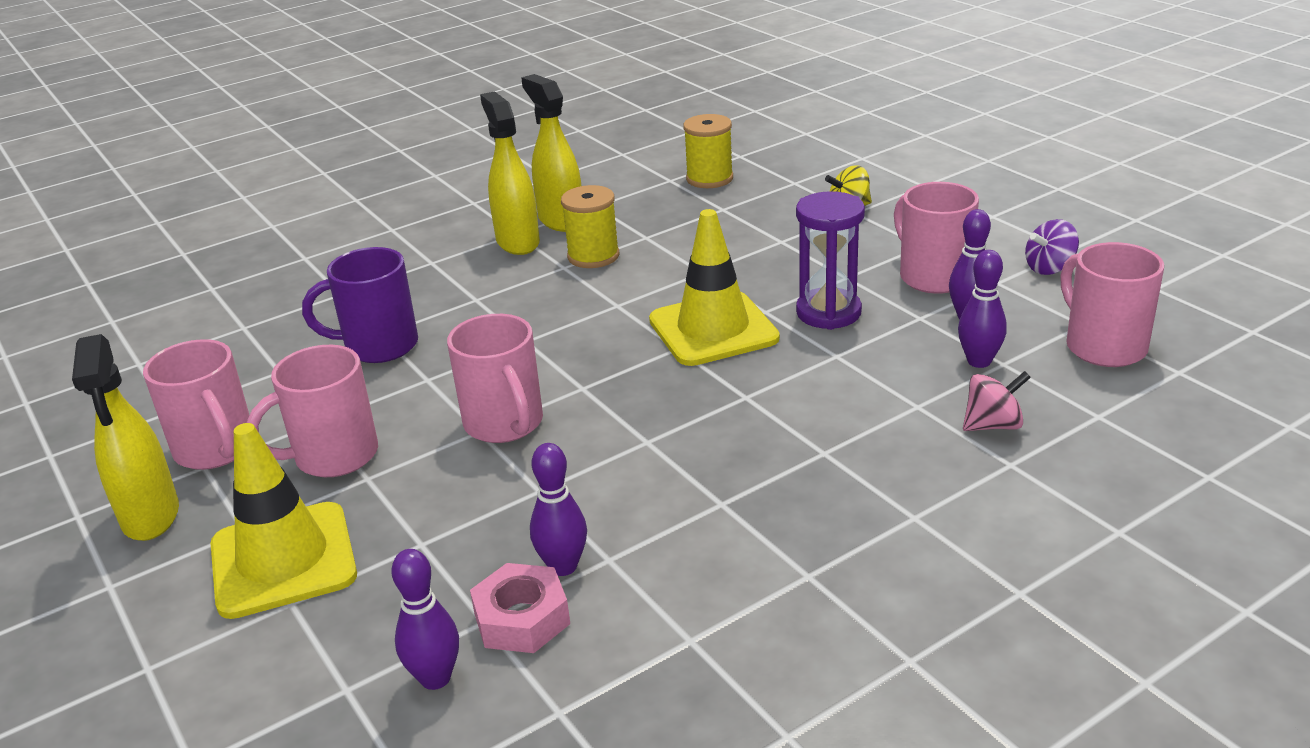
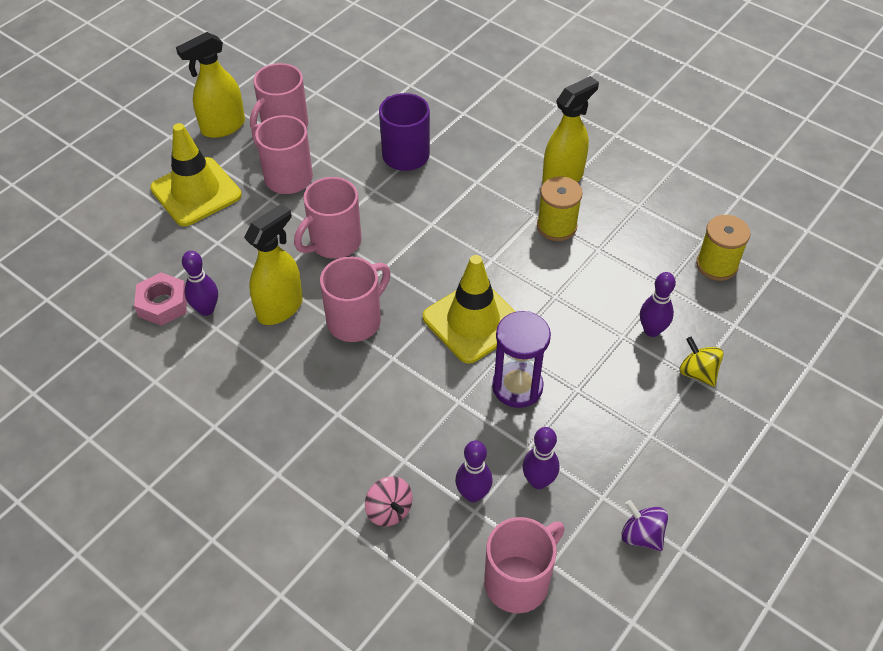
camera: 70 degrees right, 20 degrees up
purple bowling pin [391,549,459,690] -> purple bowling pin moved to [640,272,676,337]
yellow spray bottle [521,74,581,232] -> yellow spray bottle moved to [244,204,303,325]
pink mug [894,182,979,294] -> pink mug moved to [320,257,390,342]

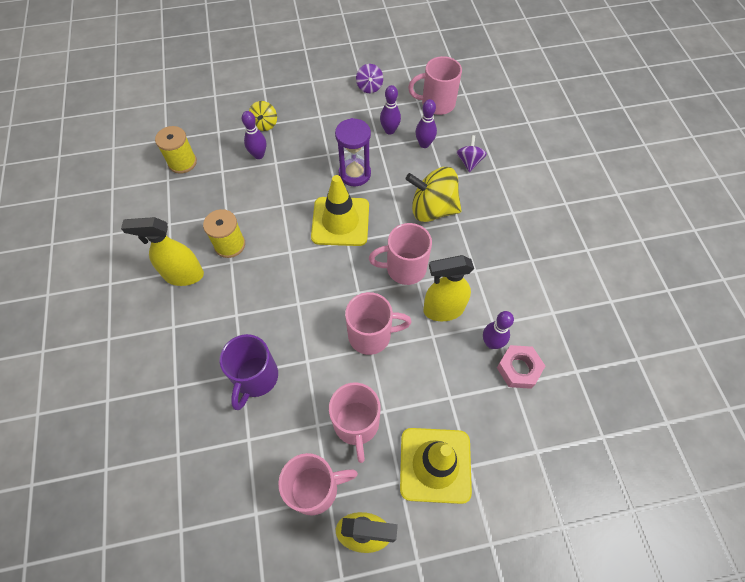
camera: 140 degrees left, 10 degrees up
pink spinning top [365,476,412,526] -> purple spinning top [457,135,487,172]
none -> yellow spinning top [406,167,462,222]

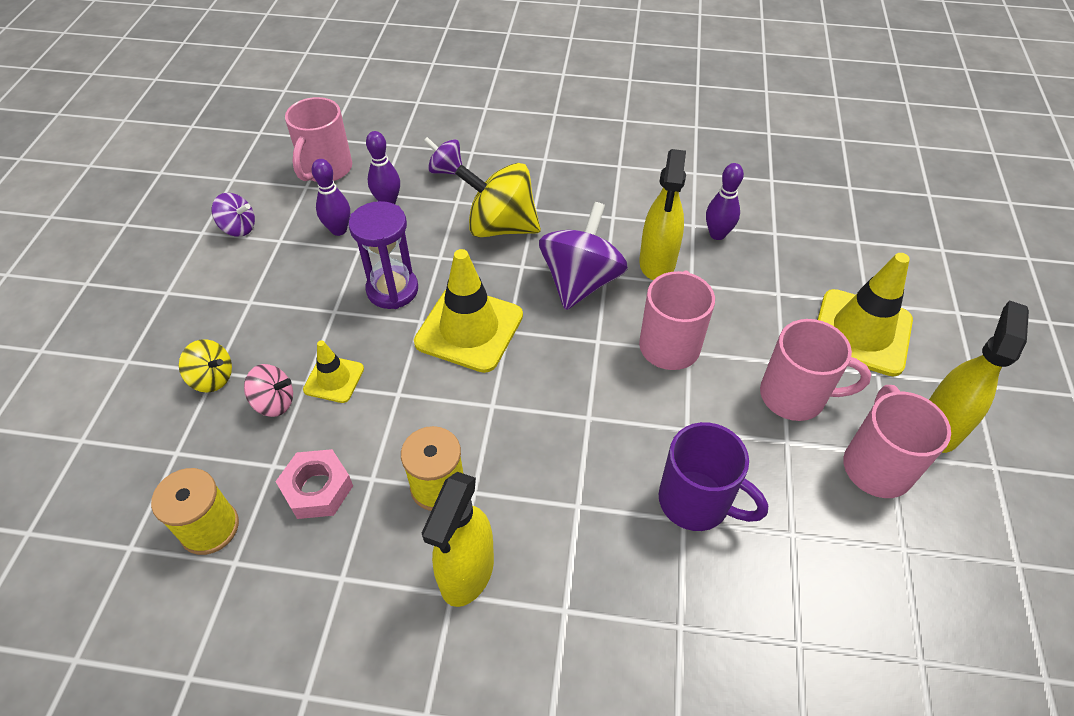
camera: 70 degrees left, 10 degrees down
purple bowling pin [242,111,266,159] -> pink spinning top [244,364,293,417]
pink mug [369,223,432,285] -> purple spinning top [539,202,628,310]
yellow spinning top [406,167,462,222] -> yellow spinning top turned 75 degrees clockwise [455,163,541,238]
pink nut [497,345,545,389] -> pink nut moved to [275,449,353,519]
none -> yellow traffic cone [303,340,364,403]

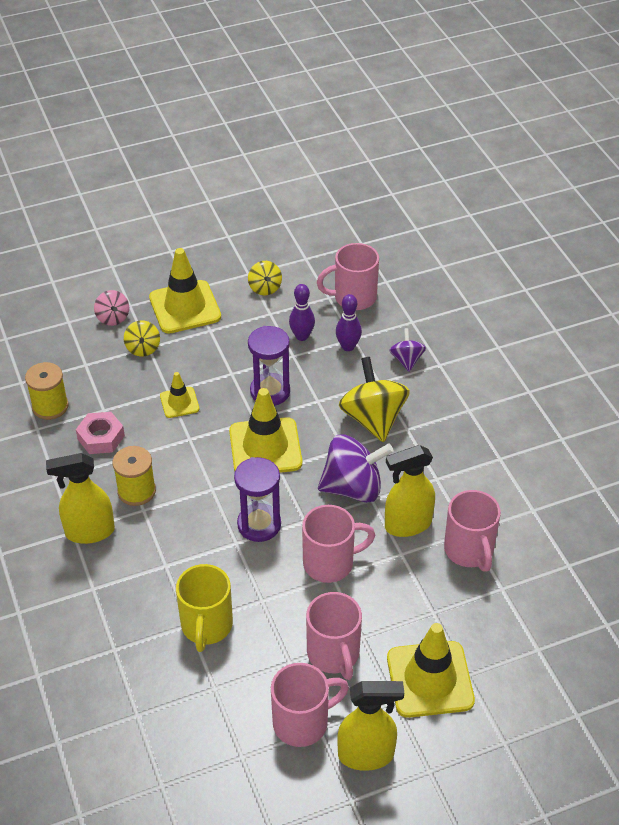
camera: 60 degrees right, 5 degrees down
purple spinning top [212,193,255,237] -> yellow spinning top [248,261,282,296]
pink spinning top [244,364,293,417] -> pink spinning top moved to [94,290,129,326]
purple mug [659,422,768,531] -> yellow mug [176,564,233,652]
purple bowling pin [706,163,744,240] -> pink mug [444,490,501,572]
none -> yellow traffic cone [149,248,221,334]
none -> purple hourglass [234,457,281,542]

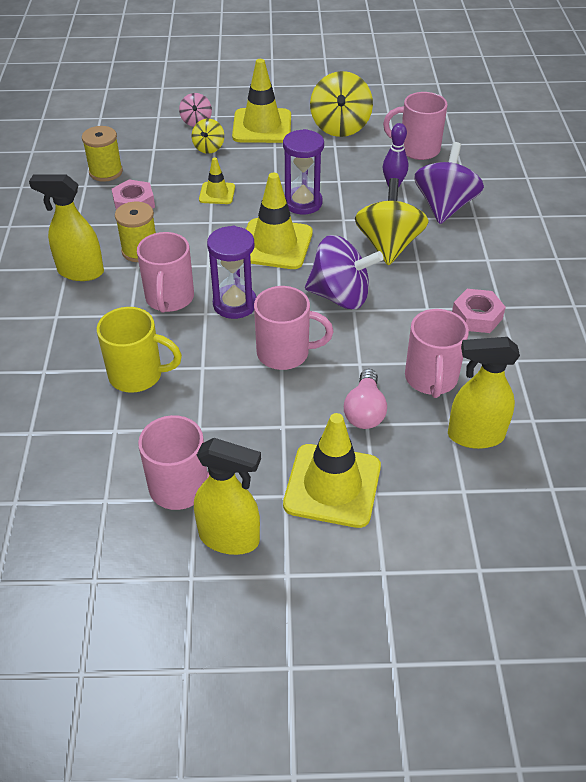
camera: 20 degrees right, 0 degrees up
yellow mug [176,564,233,652] -> yellow mug turned 105 degrees counterclockwise [97,307,182,393]
yellow spinning top [248,261,282,296] -> yellow spinning top [310,71,373,137], size x1.89
purple bowling pin [289,284,315,341] -> none
pink mug [306,592,362,680] -> pink mug moved to [137,232,194,313]
yellow spray bottle [385,445,435,537] -> yellow spray bottle moved to [448,337,520,449]
purple spinning top [389,328,426,372] -> purple spinning top [414,142,484,224], size x1.89
none -> pink light bulb [344,369,387,429]
none -> pink nut [452,289,506,333]

